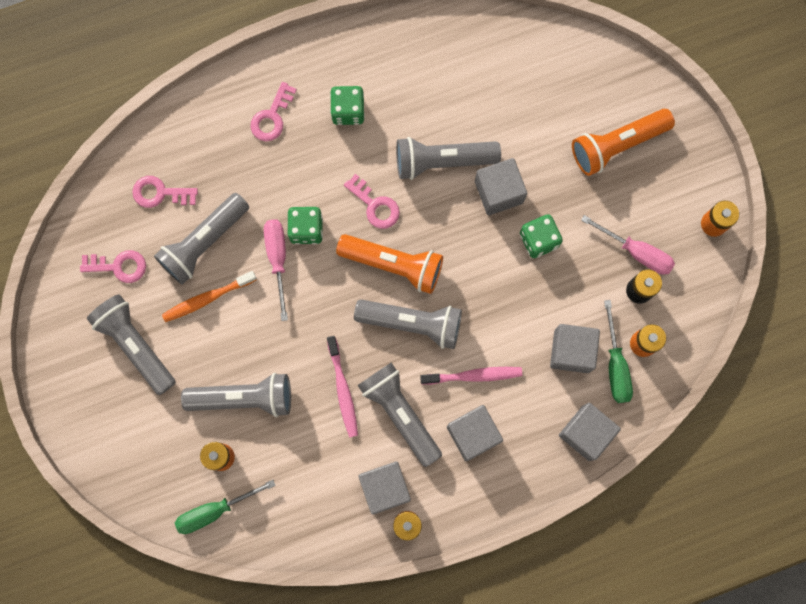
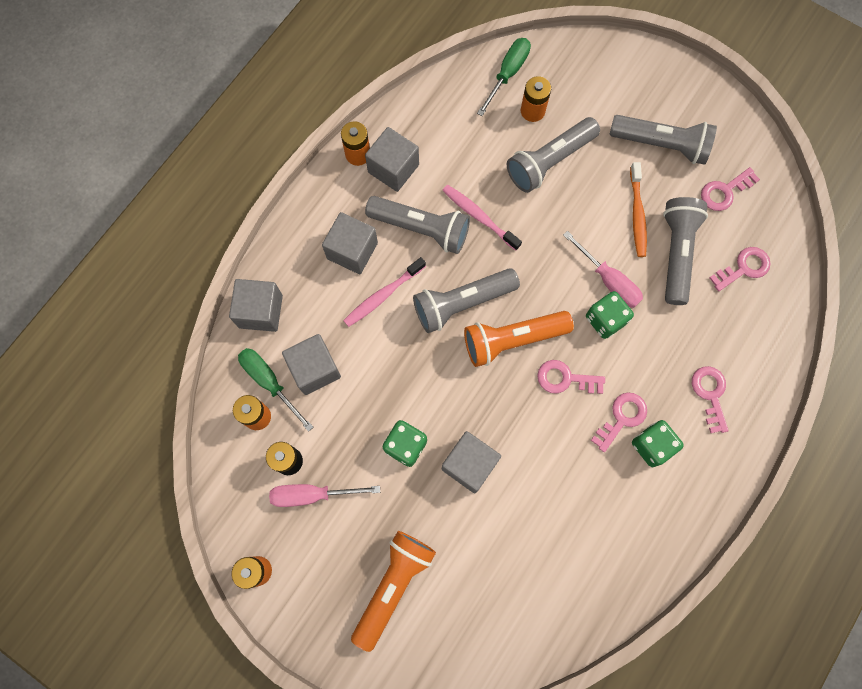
camera: 145 degrees right, 5 degrees down
orange toothbrush [162,271,257,322] -> orange toothbrush turned 150 degrees clockwise [630,162,647,257]
grey flashlight [396,137,501,180] -> none
none -> pink key [591,393,647,452]

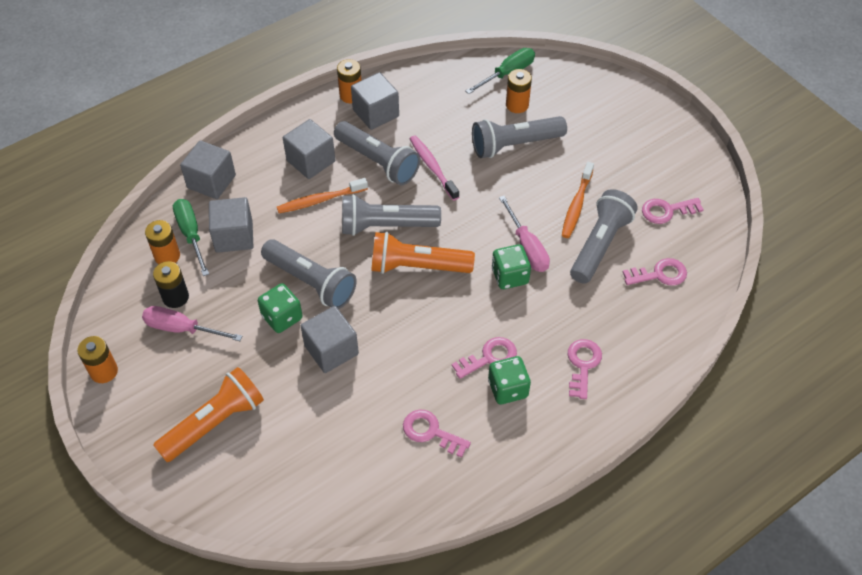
camera: 20 degrees right, 20 degrees down
pink toothbrush [343,257,426,327] -> orange toothbrush [277,178,368,213]
pink key [537,360,605,394] -> pink key moved to [403,410,471,458]
grey flashlight [609,115,717,165] -> grey flashlight moved to [261,239,357,309]

